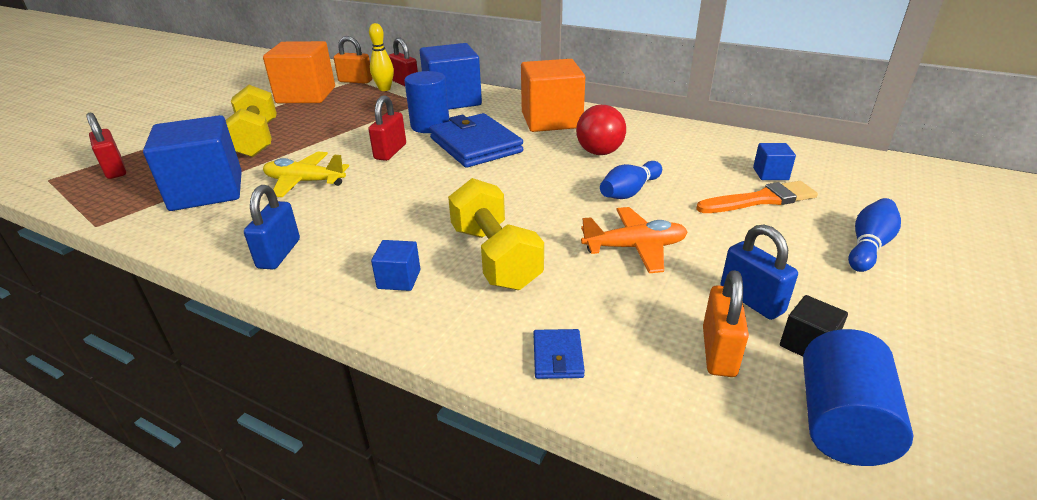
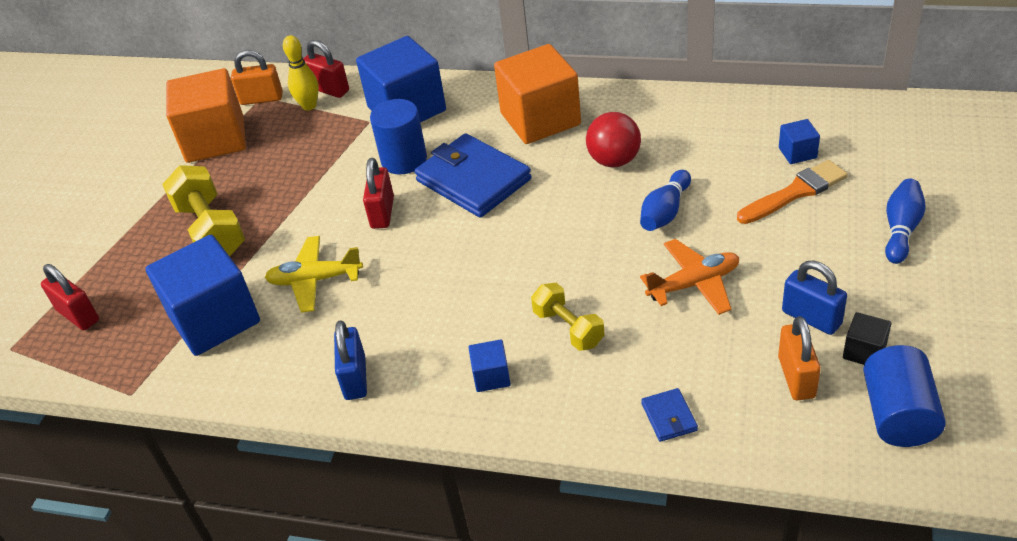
camera: 10 degrees left, 10 degrees up
yellow dumbbell [448,178,544,290] -> yellow dumbbell [531,283,604,351], size x0.62

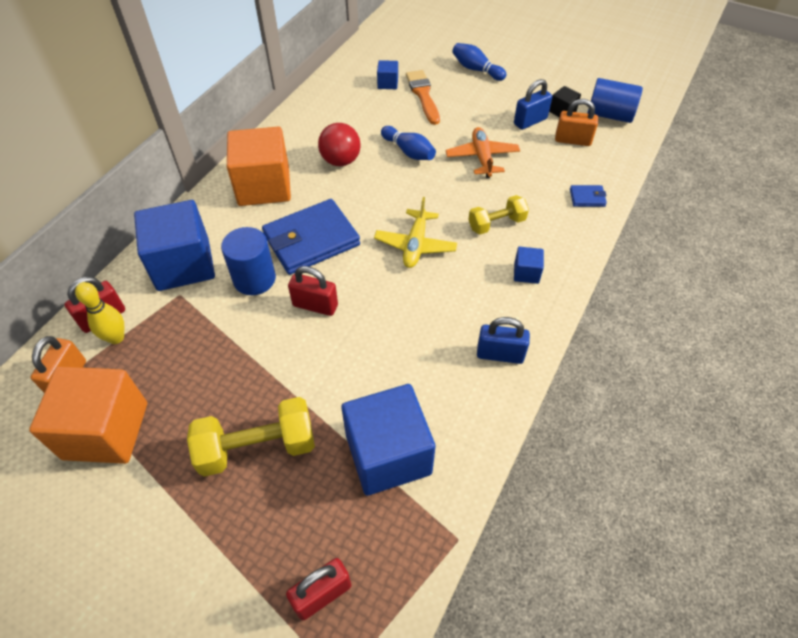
camera: 80 degrees left, 10 degrees up
yellow plane [264,236,363,313] -> yellow plane moved to [374,197,457,268]

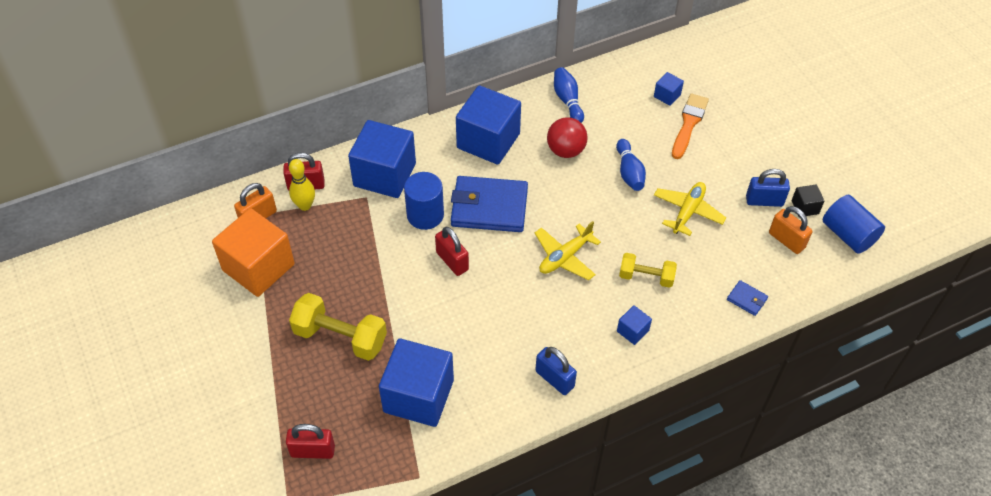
camera: 35 degrees right, 0 degrees up
orange cube [227,127,291,206] -> blue cube [456,85,521,165]
orange plane [446,127,520,178] -> yellow plane [654,182,726,236]
blue bowling pin [452,43,506,81] -> blue bowling pin moved to [554,67,584,123]

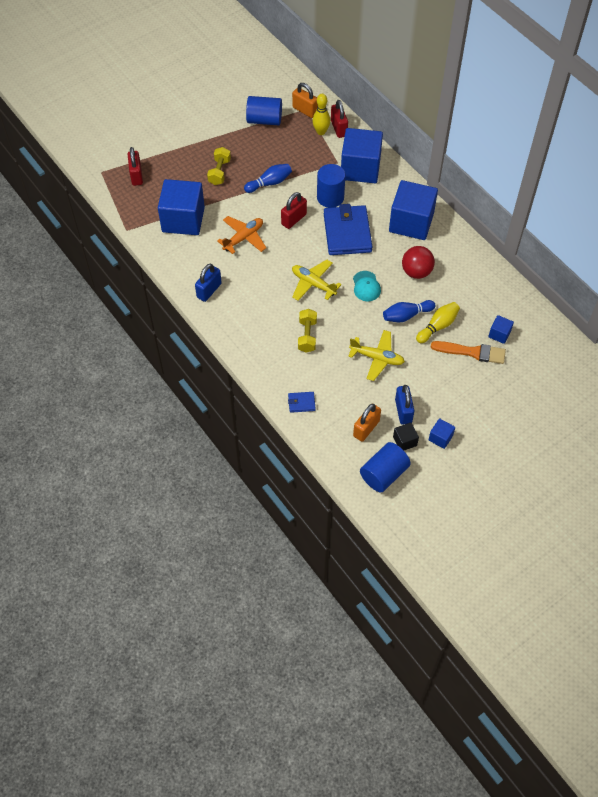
camera: 80 degrees right, 5 degrees up
orange cube [212,208,295,297] -> blue cylinder [246,96,282,125]
yellow dumbbell [289,293,387,361] -> yellow dumbbell [207,147,231,185], size x0.62
blue bowling pin [554,67,584,123] -> blue bowling pin moved to [244,164,292,193]
blue cube [617,305,652,345] -> blue cube moved to [429,418,455,449]
blue wallet [727,280,768,316] -> blue wallet turned 60 degrees clockwise [288,392,316,413]
none -> orange plane [217,216,266,254]
none -> turquoise cap [353,271,381,301]
none -> yellow bowling pin [416,302,460,343]

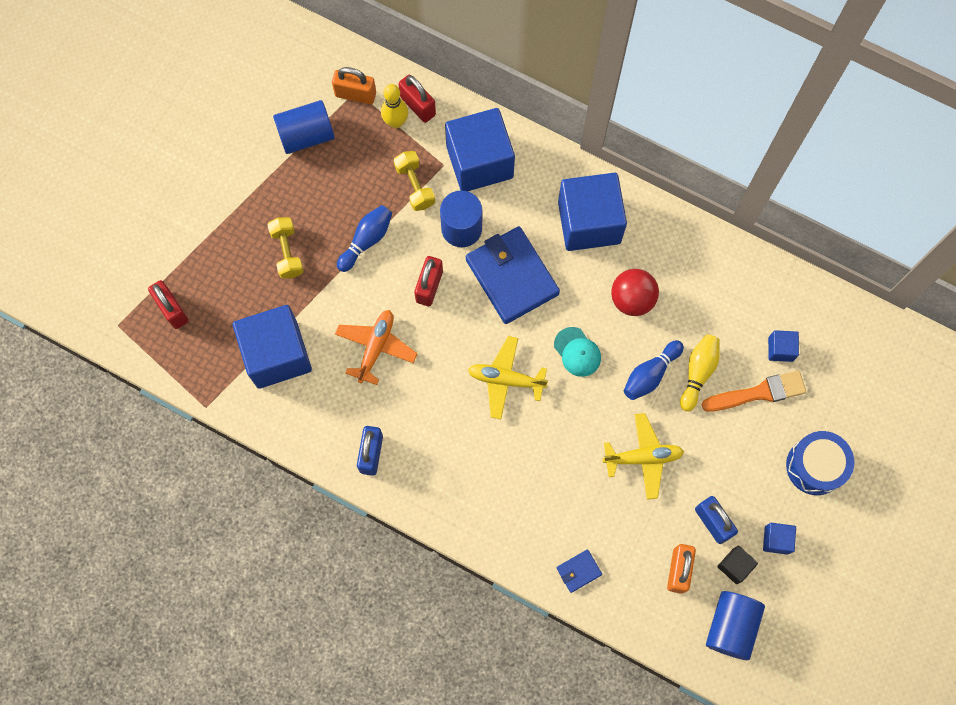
camera: 25 degrees left, 15 degrees up
yellow dumbbell [298,309,317,353] -> yellow dumbbell moved to [394,151,435,211]
none -> blue drum [786,431,854,495]

